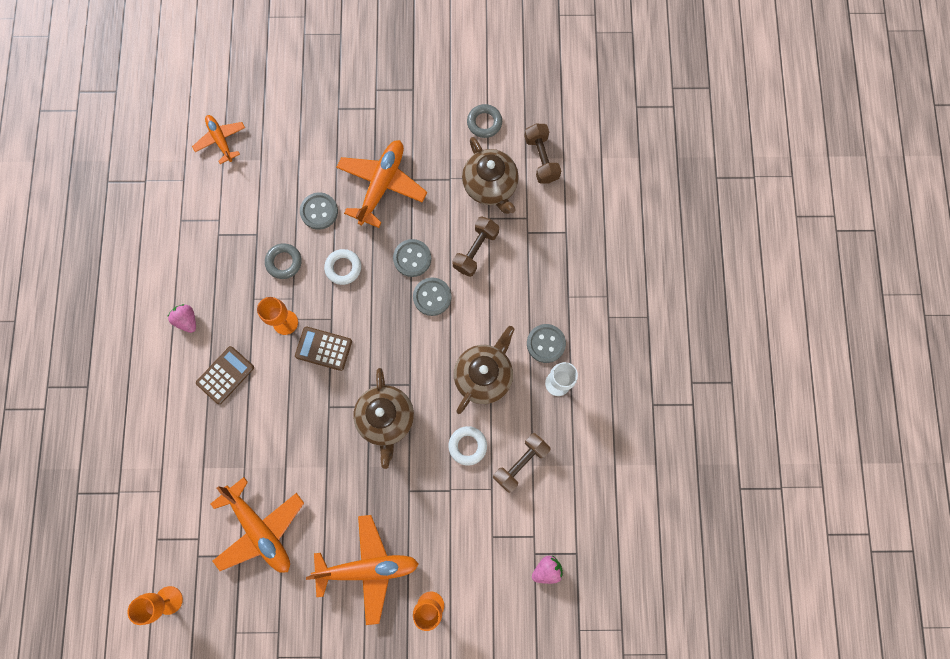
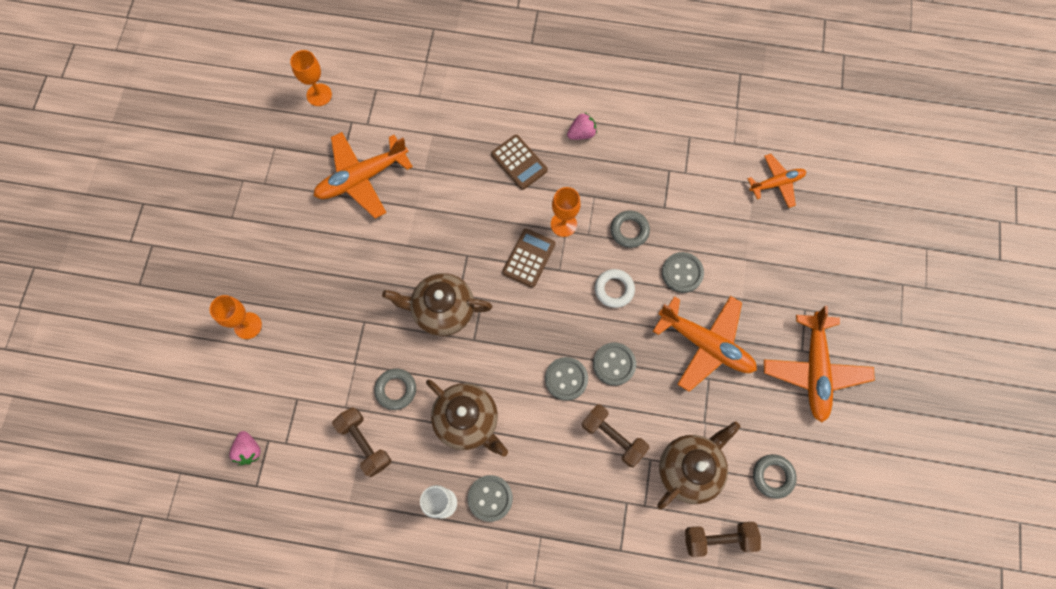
camera: 100 degrees right, 5 degrees down
orange plane [306,515,418,625] -> orange plane moved to [764,306,875,423]
white ring [448,426,487,466] -> grey ring [374,368,416,410]
brown teapot [462,137,519,214] -> brown teapot turned 150 degrees clockwise [657,421,741,510]

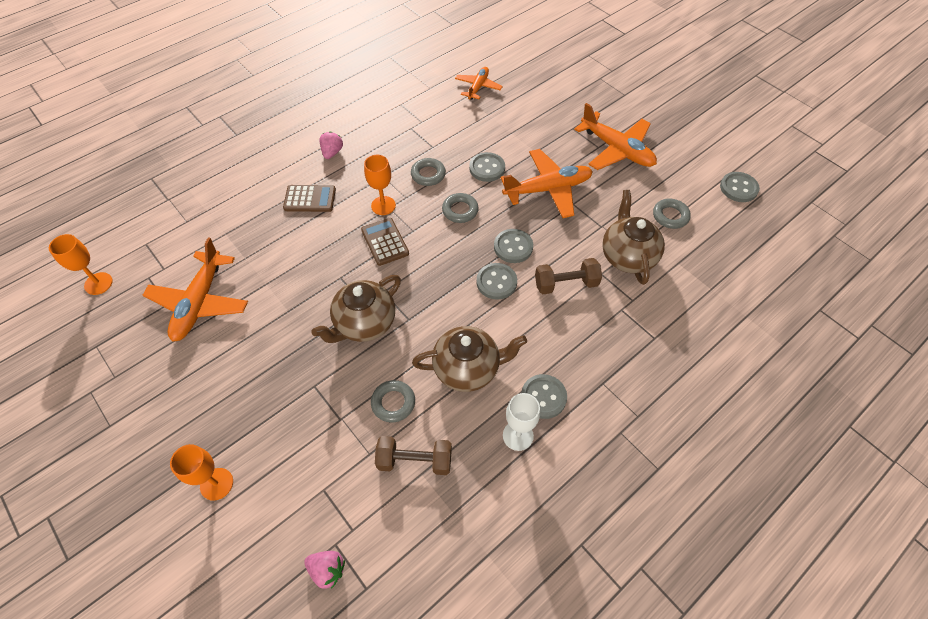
camera: 50 degrees left, 15 degrees down
white ring [595,269,635,308] -> grey ring [442,193,479,223]
brown dumbbell [685,522,761,557] -> none
none -> grey button [720,172,760,202]

